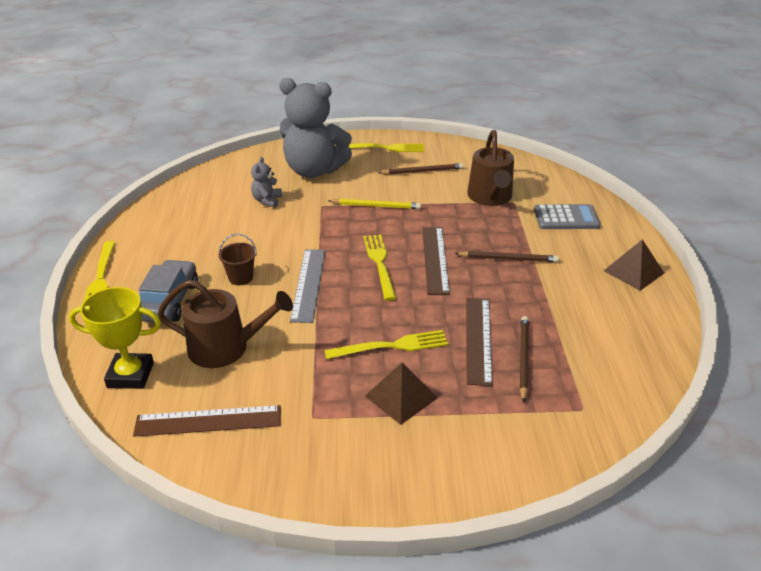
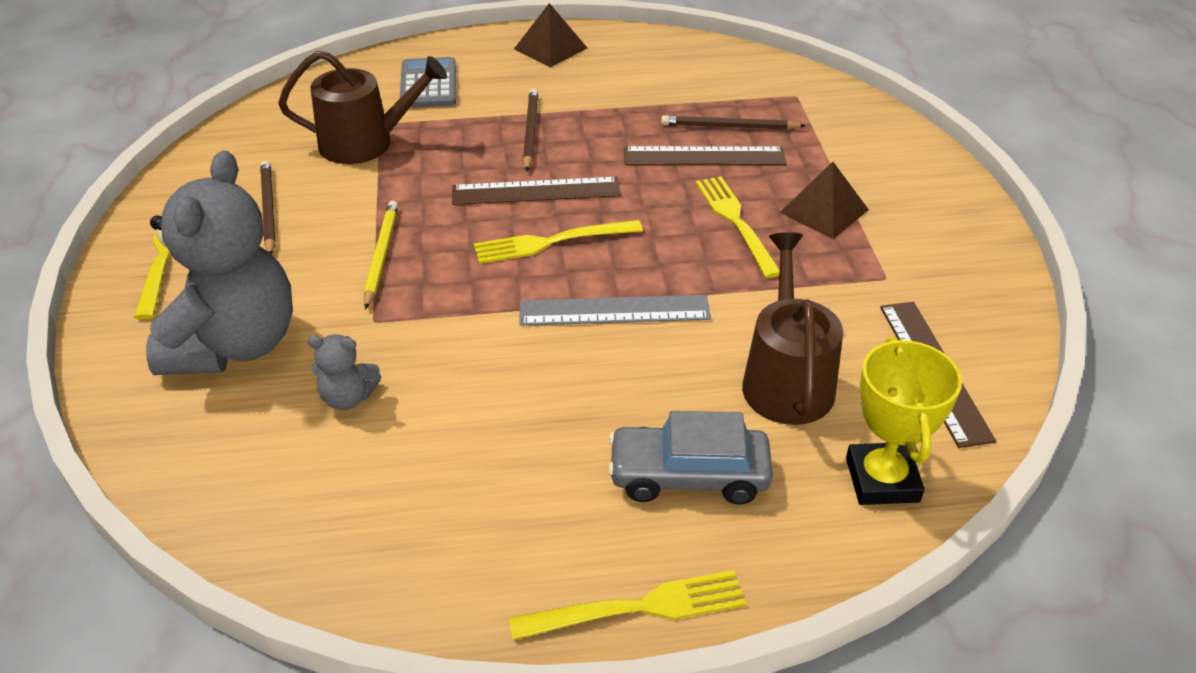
camera: 95 degrees left, 5 degrees up
brown bucket [219,233,257,285] -> none

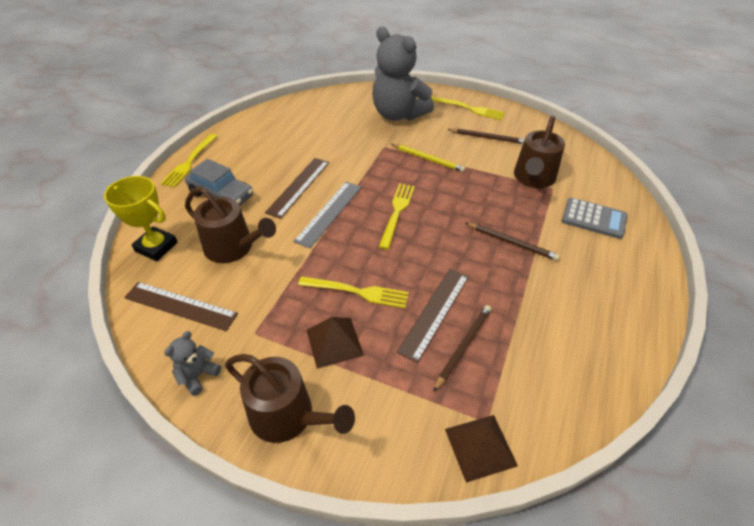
camera: 120 degrees right, 5 degrees up
grey teddy bear [307,334,381,410] -> grey teddy bear moved to [164,331,221,396]
brown ruler [452,177,621,205] -> brown ruler moved to [265,158,329,219]
brown pyramid [514,3,587,67] -> brown pyramid moved to [445,415,518,483]
grey car [608,411,773,505] -> grey car turned 90 degrees clockwise [185,159,253,206]
none -> brown watering can [225,354,355,443]

